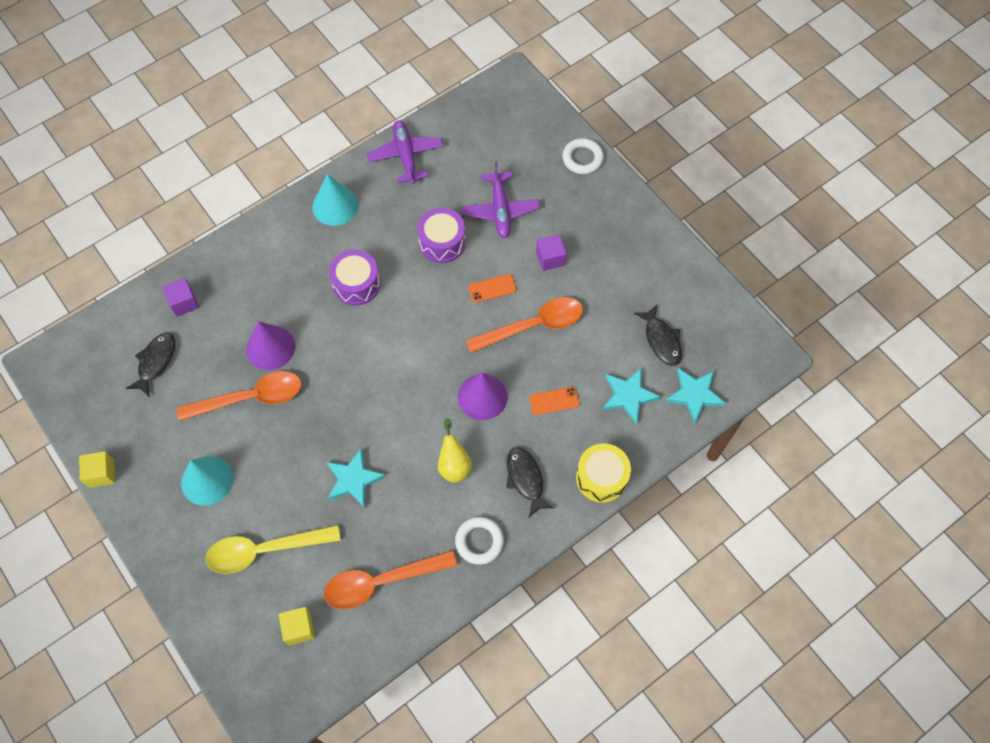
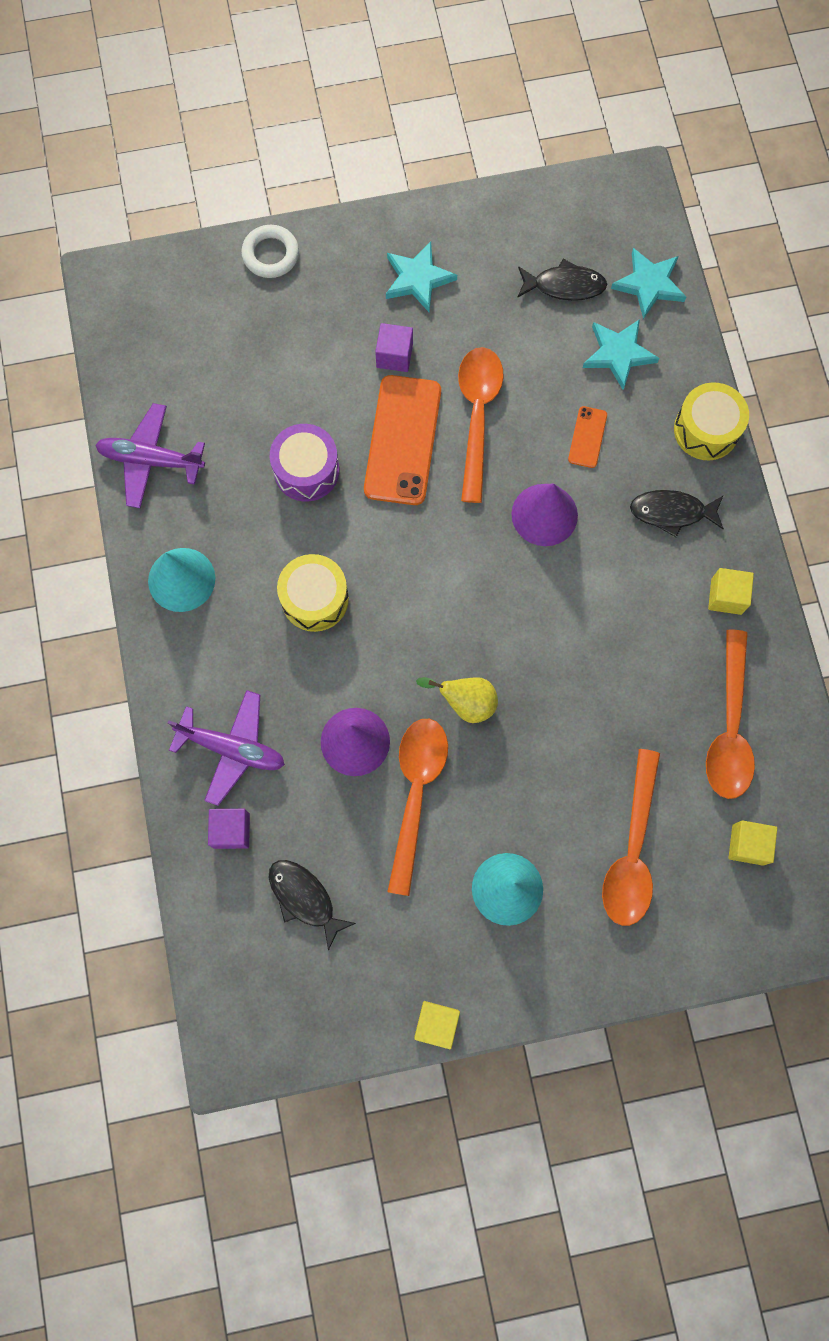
camera: 65 degrees left, 10 degrees up
yellow spoon [205,525,341,574] -> orange spoon [602,749,660,926]
turquoise star [326,448,386,508] -> turquoise star moved to [386,242,457,312]
purple drum [329,250,380,306] -> yellow drum [277,554,349,632]
yellow pear [438,418,472,483] -> yellow pear moved to [416,677,498,723]
white ring [455,517,504,565] -> yellow cube [708,568,754,615]
purple plane [461,161,540,238] -> purple plane moved to [168,690,285,806]
orange phone [468,274,516,303] -> orange phone [364,375,441,505], size x2.13

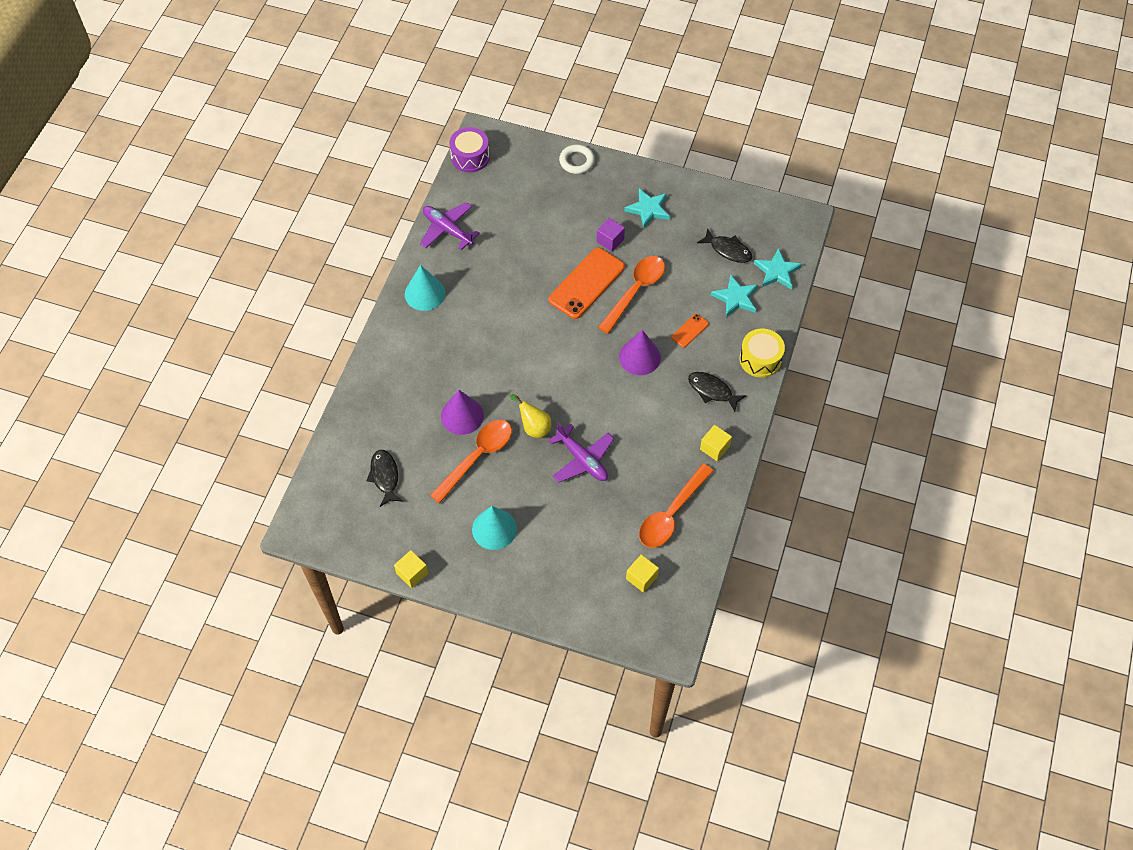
camera: 30 degrees right, 15 degrees down
purple plane [168,690,285,806] -> purple plane moved to [549,422,614,482]
purple cube [208,809,250,849] -> none
purple drum [270,424,339,501] -> purple drum moved to [449,127,490,172]
yellow drum [277,554,349,632] -> none
orange spoon [602,749,660,926] -> none

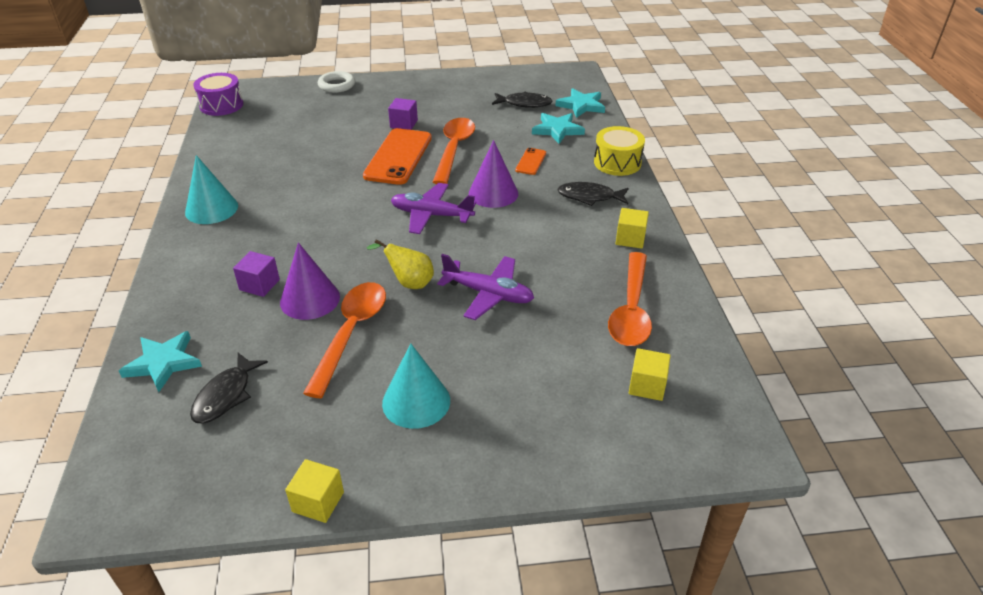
camera: 25 degrees left, 20 degrees down
black fish [367,450,403,507] -> black fish turned 120 degrees counterclockwise [190,353,268,424]
purple plane [420,202,480,250] -> purple plane moved to [391,183,476,234]
turquoise star [624,188,670,228] -> turquoise star moved to [119,331,202,392]
none -> purple cube [233,251,280,297]

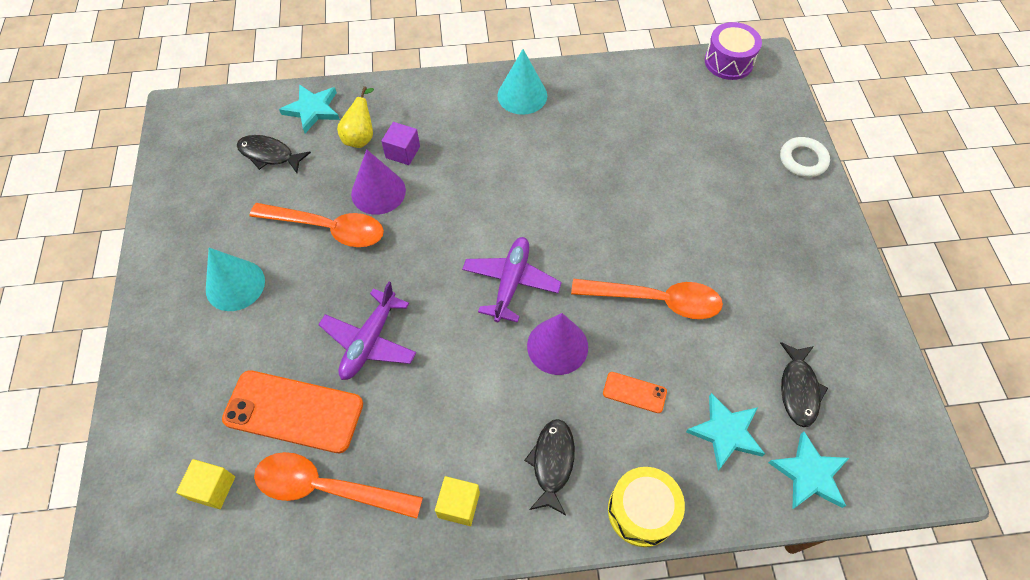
camera: 90 degrees right, 20 degrees up
yellow cube [285,459,344,523] -> none
orange phone [363,128,432,185] -> orange phone moved to [222,370,363,453]
yellow pear [367,239,434,289] -> yellow pear moved to [337,86,374,148]
purple cube [388,98,418,130] -> none

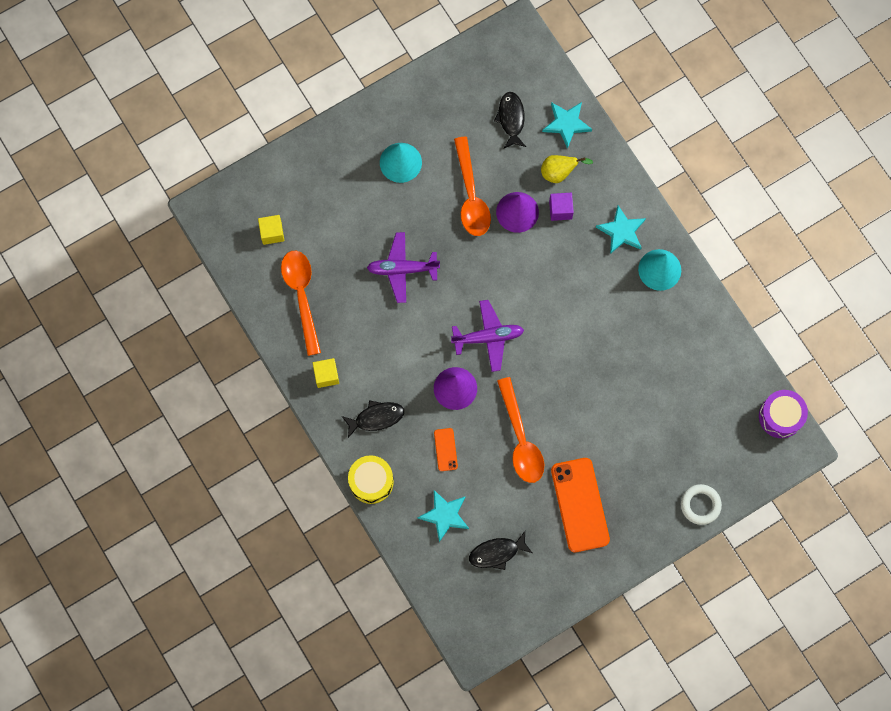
camera: 65 degrees right, 15 degrees up
orange phone [222,370,363,453] -> orange phone moved to [551,458,610,552]
turquoise star [768,431,849,509] -> turquoise star moved to [596,205,646,254]

